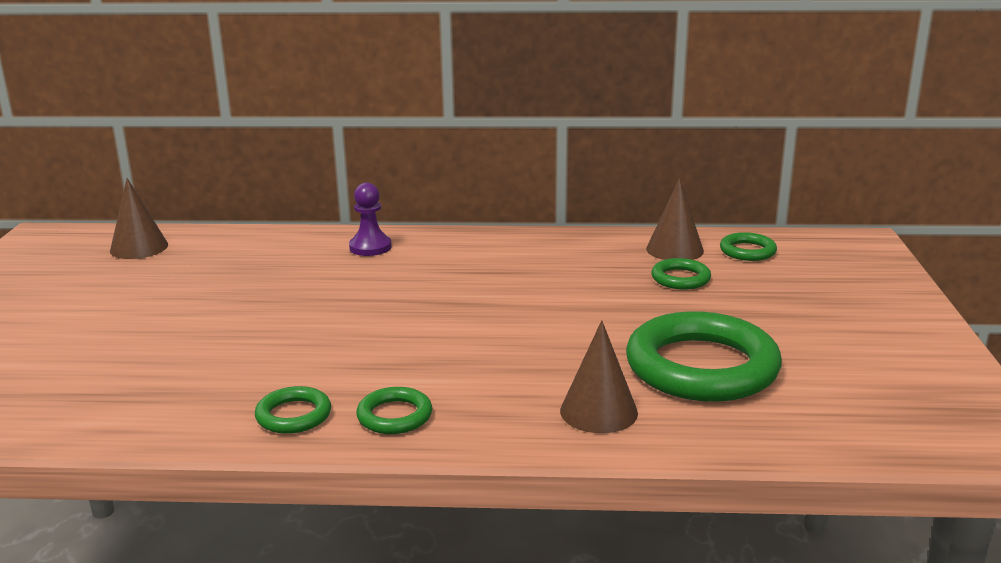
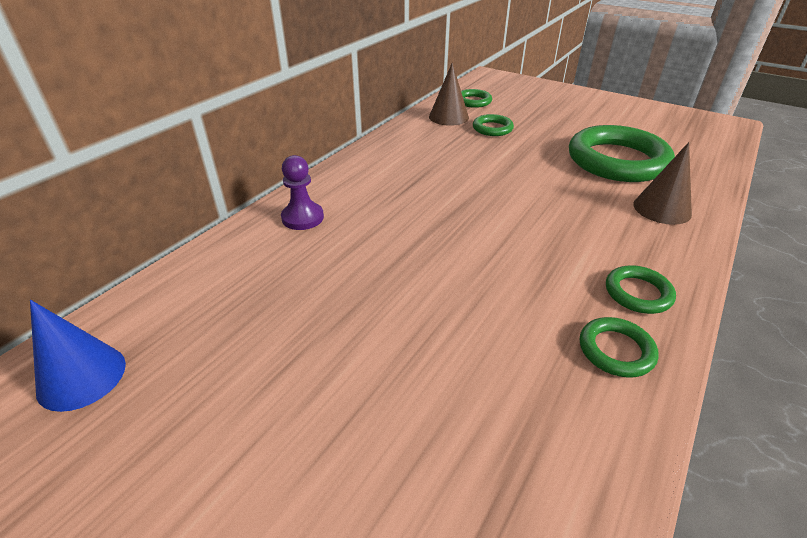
camera: 60 degrees left, 15 degrees up
brown cone [110,178,168,259] -> blue cone [30,300,126,412]

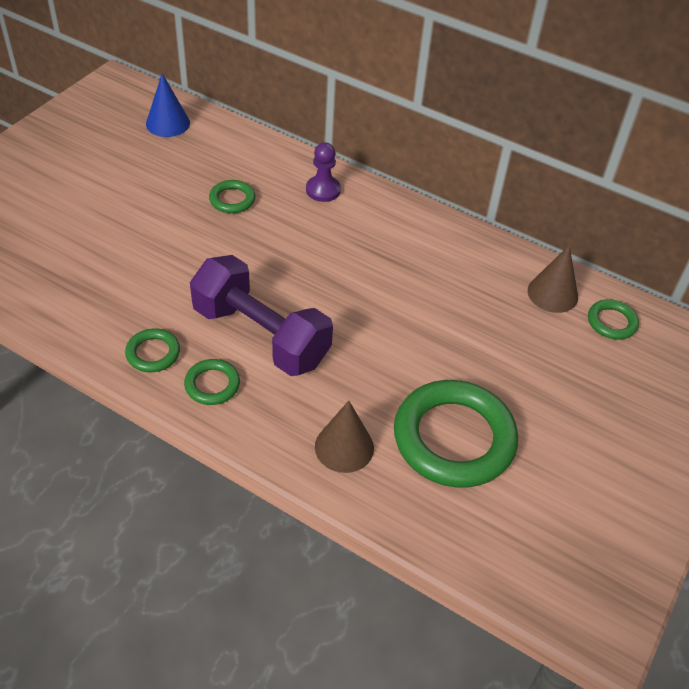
camera: 85 degrees right, 10 degrees up
green ring [473,114,514,136] -> green ring moved to [209,180,255,213]
none -> purple dumbbell [190,255,333,376]

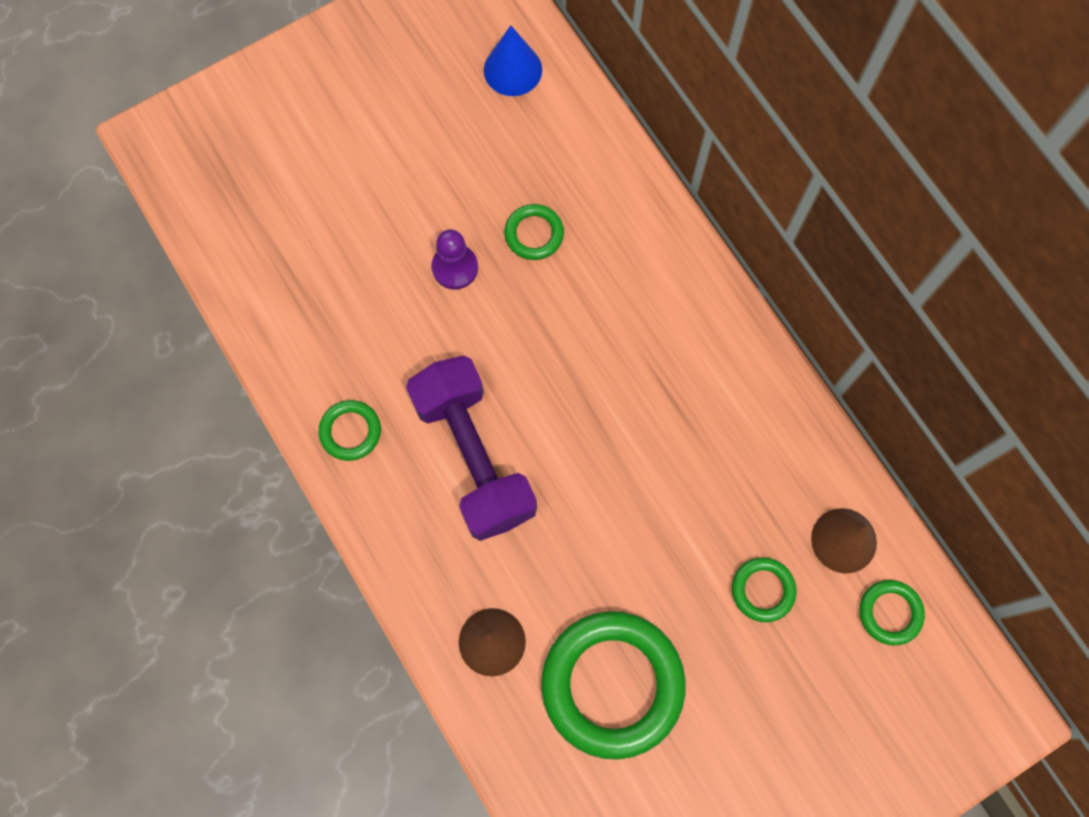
camera: 30 degrees right, 25 degrees up
green ring [184,359,240,405] -> green ring moved to [732,557,797,622]
purple pawn [306,143,341,202] -> purple pawn moved to [432,229,478,290]

